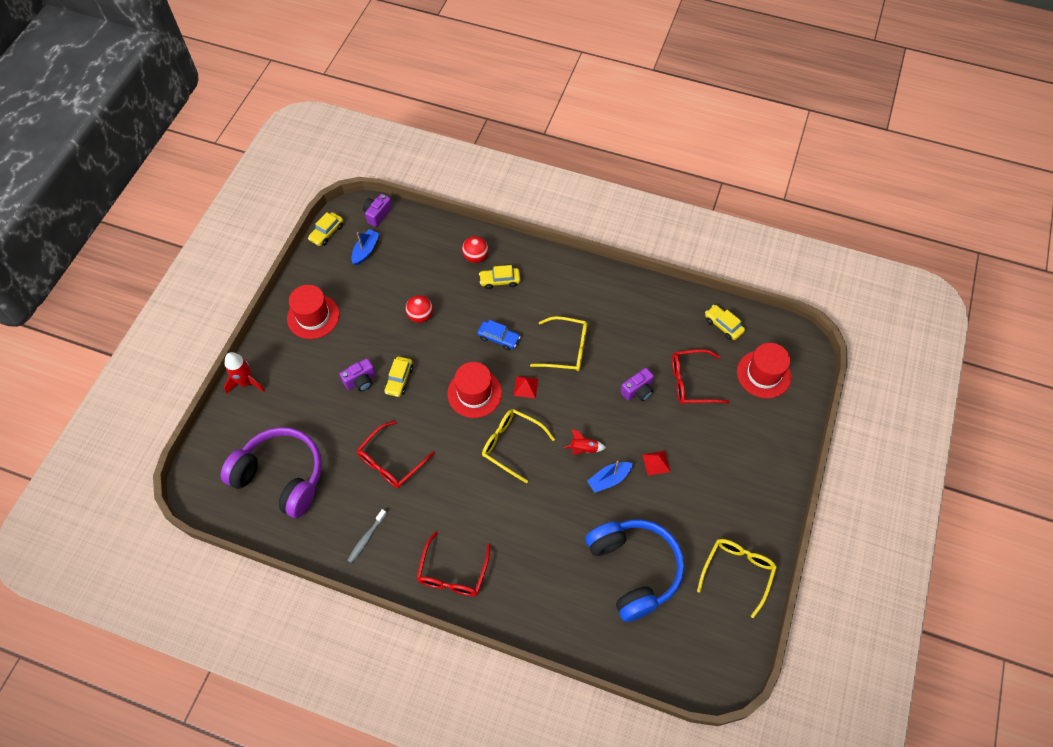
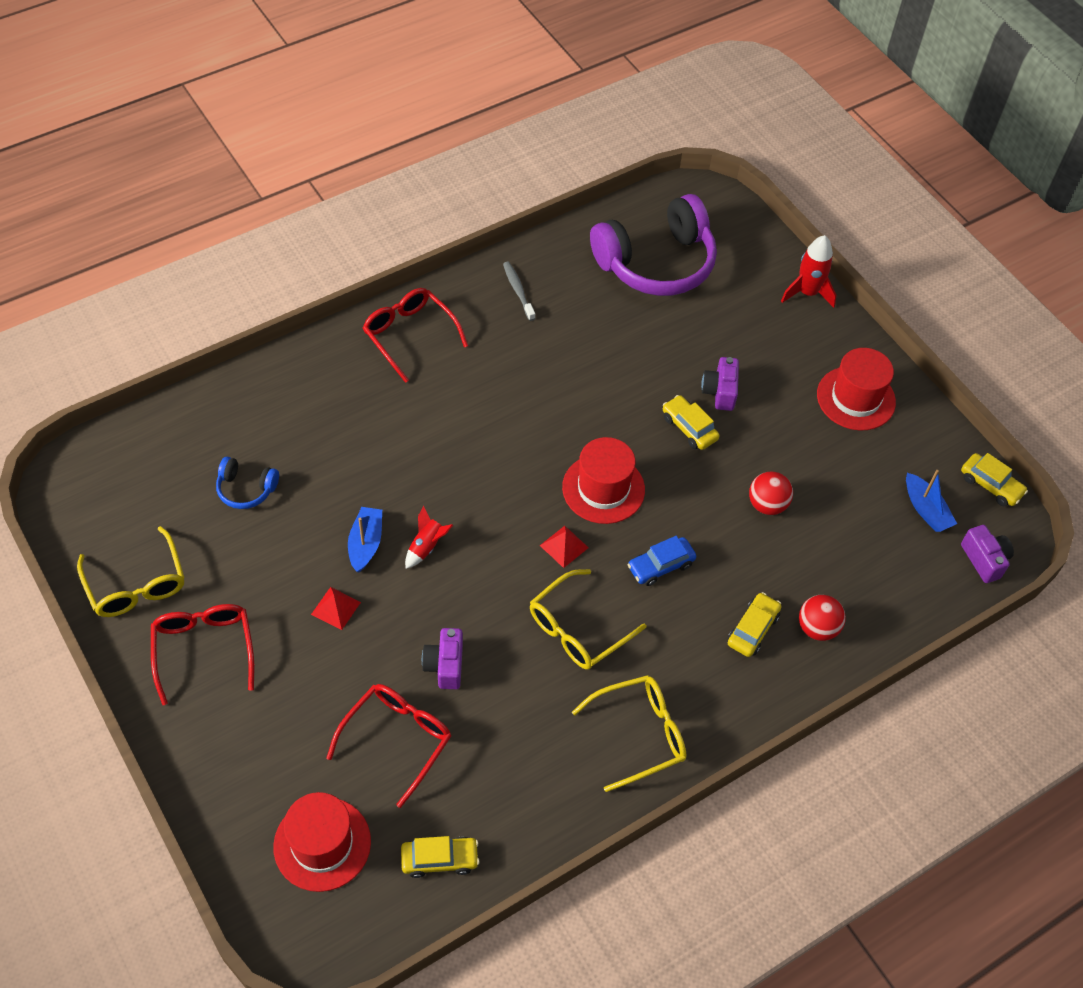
camera: 125 degrees right, 5 degrees down
yellow car [308,212,343,246] -> yellow car turned 150 degrees clockwise [961,453,1028,506]
red glasses [357,421,435,488] -> red glasses moved to [151,604,254,705]
yellow glasses [482,409,555,483] -> yellow glasses moved to [572,675,687,792]
blue headphones [585,520,684,622] -> blue headphones [216,457,279,509], size x0.45

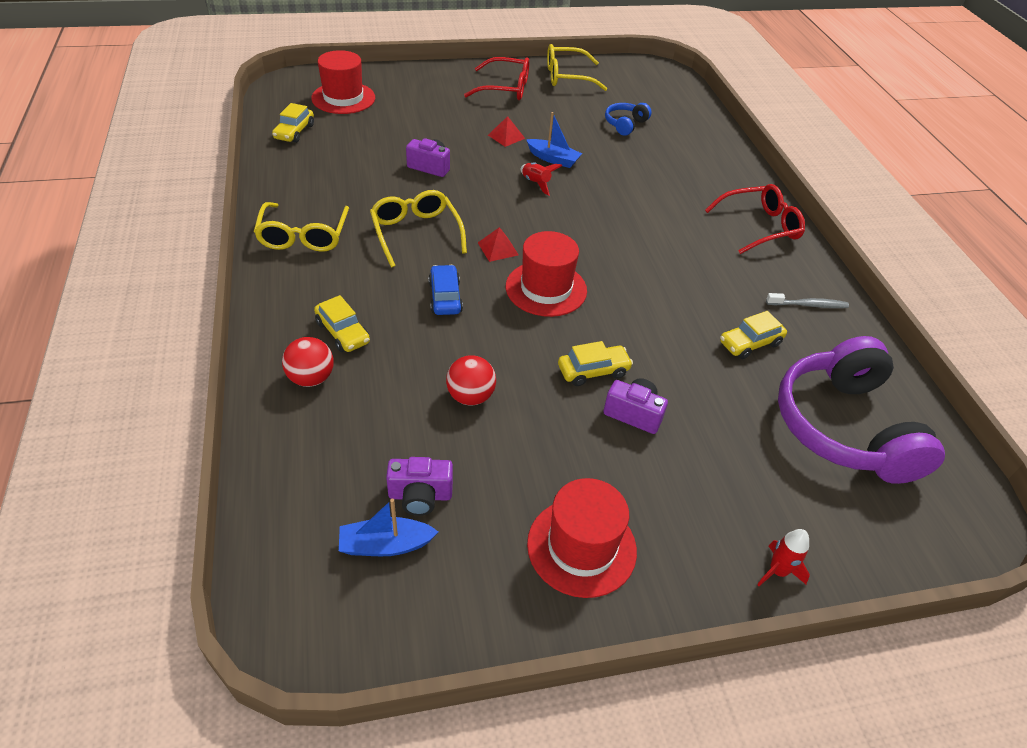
camera: 110 degrees right, 10 degrees down
red glasses [326,684,451,808] -> none
red rocket [781,235,836,308] -> red rocket [757,529,810,586], size x0.64
yellow car [961,453,1028,506] -> yellow car moved to [720,311,787,359]
purple camera [961,525,1014,583] -> purple camera moved to [386,457,453,516]

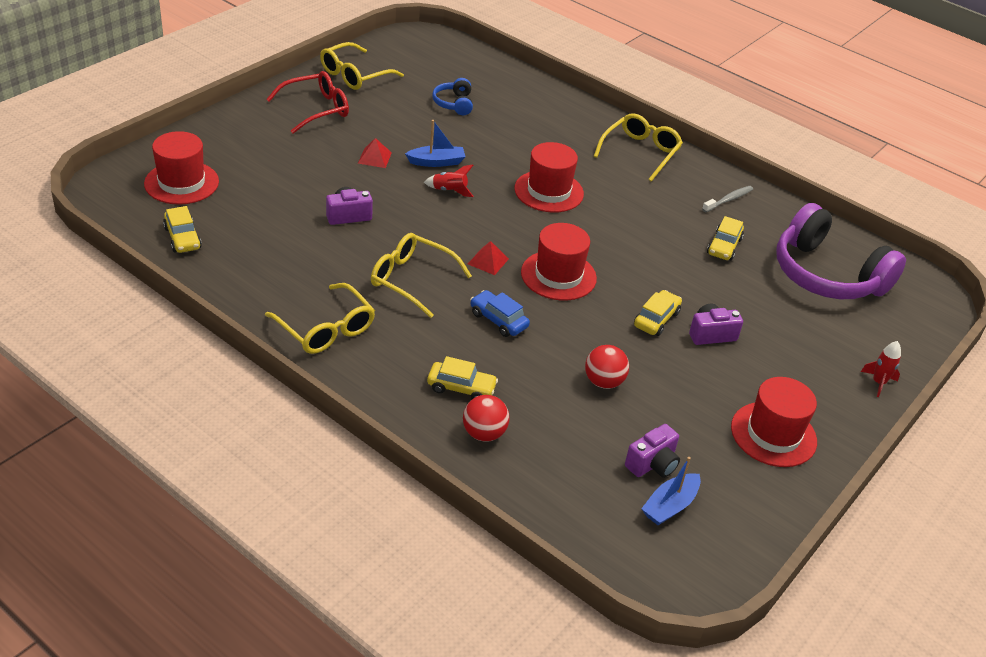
camera: 40 degrees left, 5 degrees down
red glasses [705,184,805,254] -> yellow glasses [594,114,683,181]
none -> red hat [514,142,584,213]

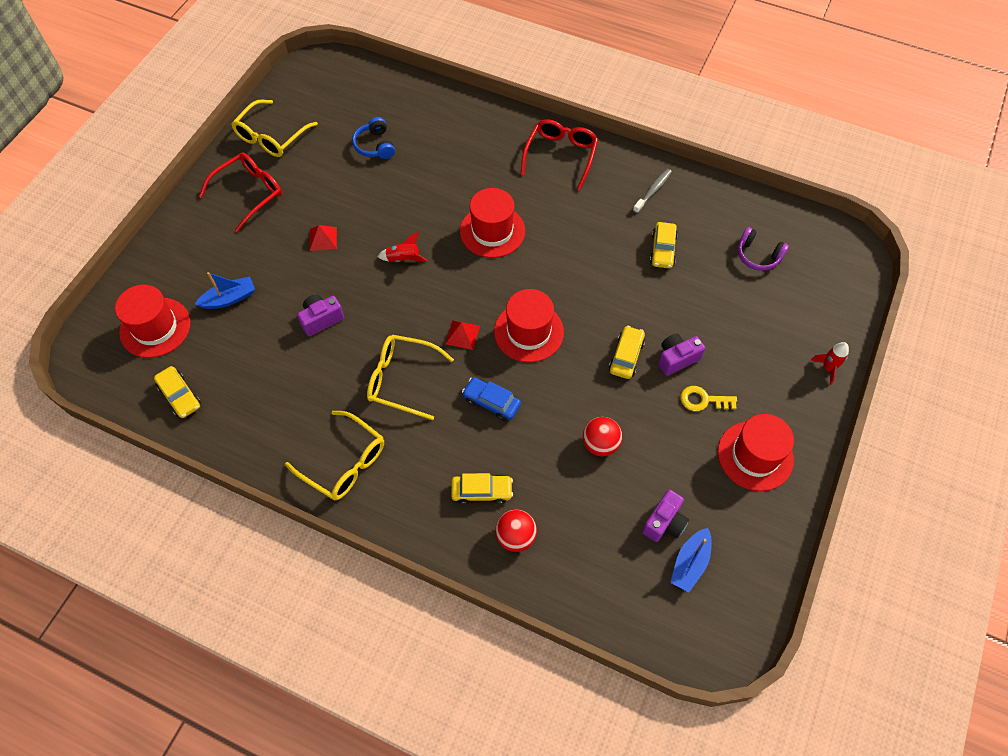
camera: 10 degrees left, 20 degrees up
blue boat [405,120,466,167] -> blue boat moved to [195,272,255,309]
yellow glasses [594,114,683,181] -> red glasses [521,119,598,190]
purple headphones [776,203,906,299] -> purple headphones [738,227,789,271], size x0.45
none -> yellow key [680,386,737,411]

